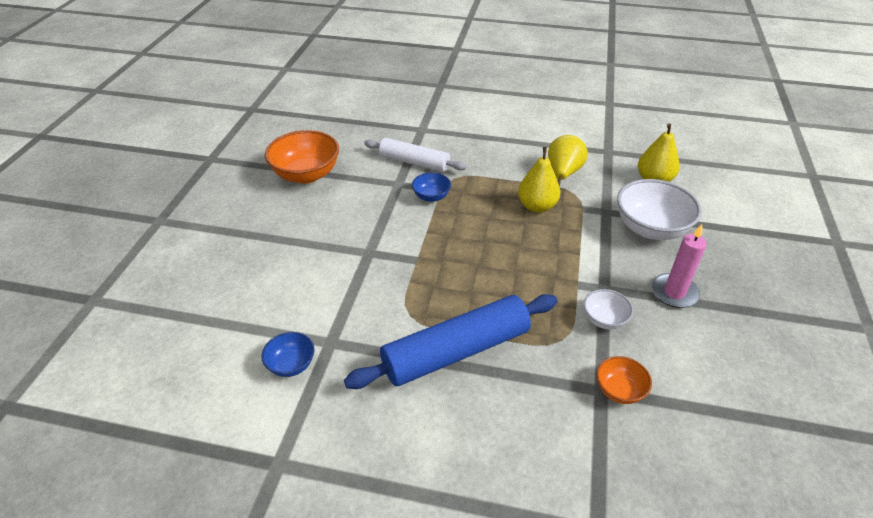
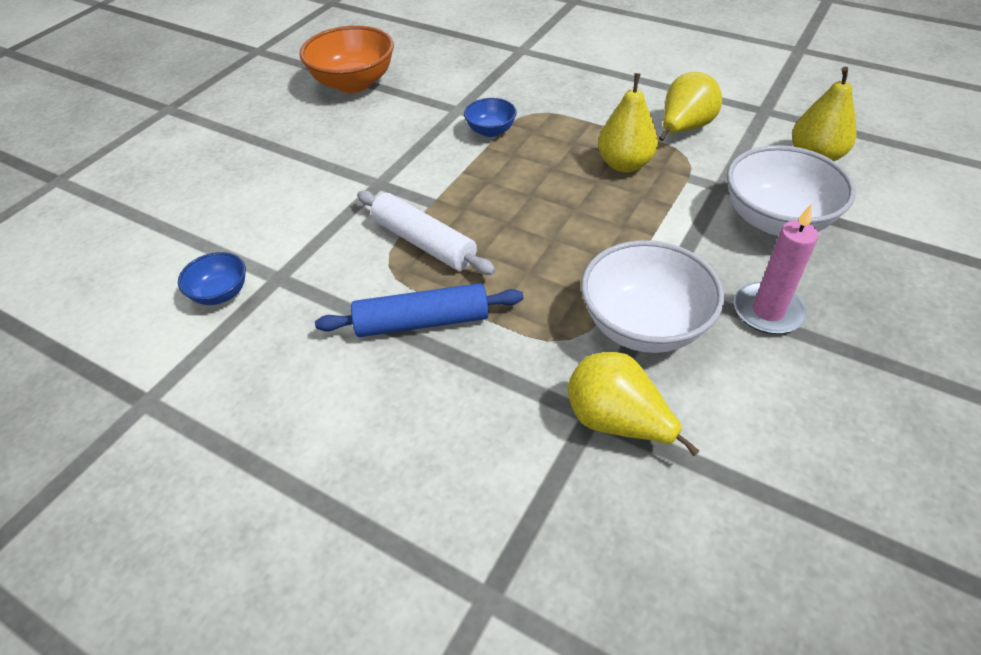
camera: 20 degrees right, 5 degrees up
blue rolling pin [344,294,557,389] -> blue rolling pin [315,283,523,337], size x0.65
white rolling pin [364,138,467,172] -> white rolling pin moved to [357,191,496,275]
white bowl [584,289,633,330] -> white bowl [581,240,725,353], size x1.91
orange bowl [597,356,652,404] -> yellow pear [568,352,699,456]

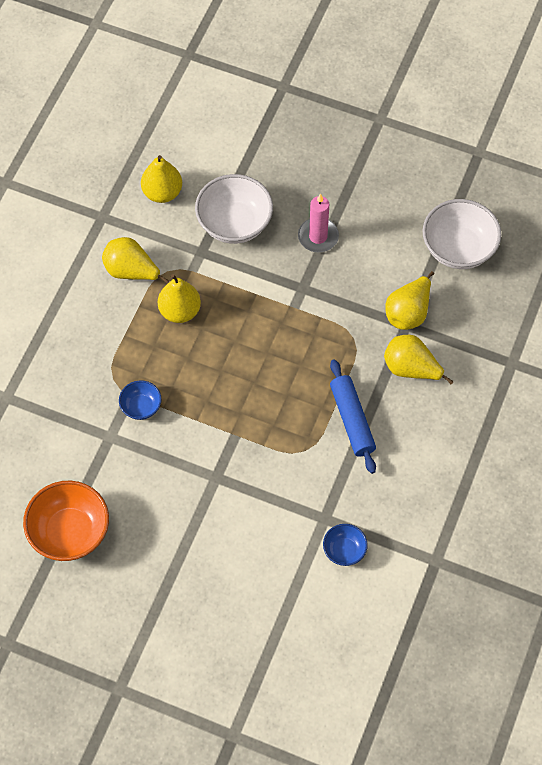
camera: 100 degrees left, 15 degrees up
white rolling pin [357,191,496,275] -> none
white bowl [581,240,725,353] -> white bowl moved to [422,199,501,269]
none -> yellow pear [384,335,453,384]

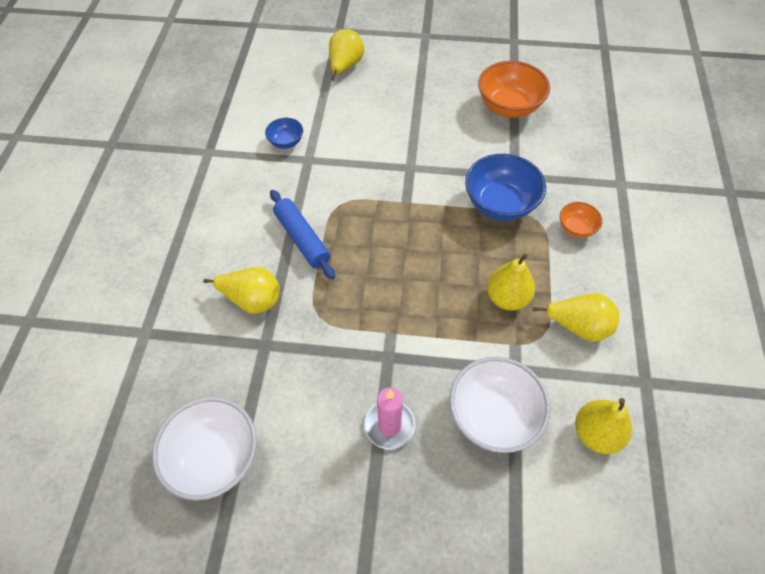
camera: 165 degrees right, 5 degrees down
blue bowl [119,380,162,420] -> blue bowl [465,154,546,221], size x1.91
yellow pear [386,271,434,330] -> yellow pear moved to [329,29,364,81]
none -> orange bowl [560,202,603,238]

